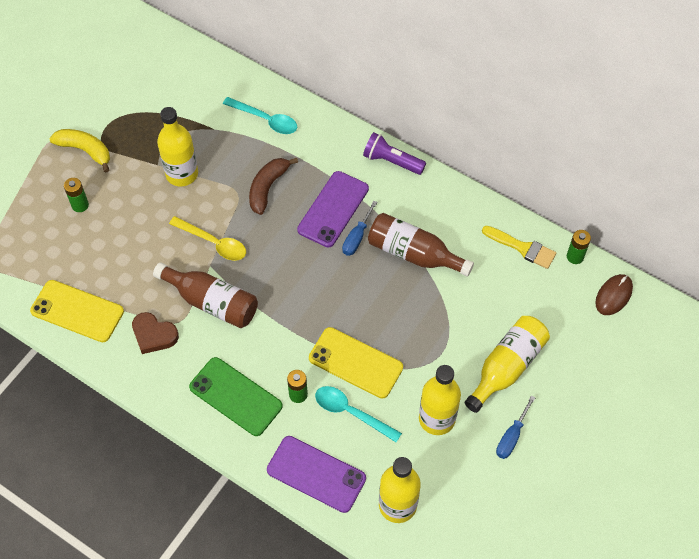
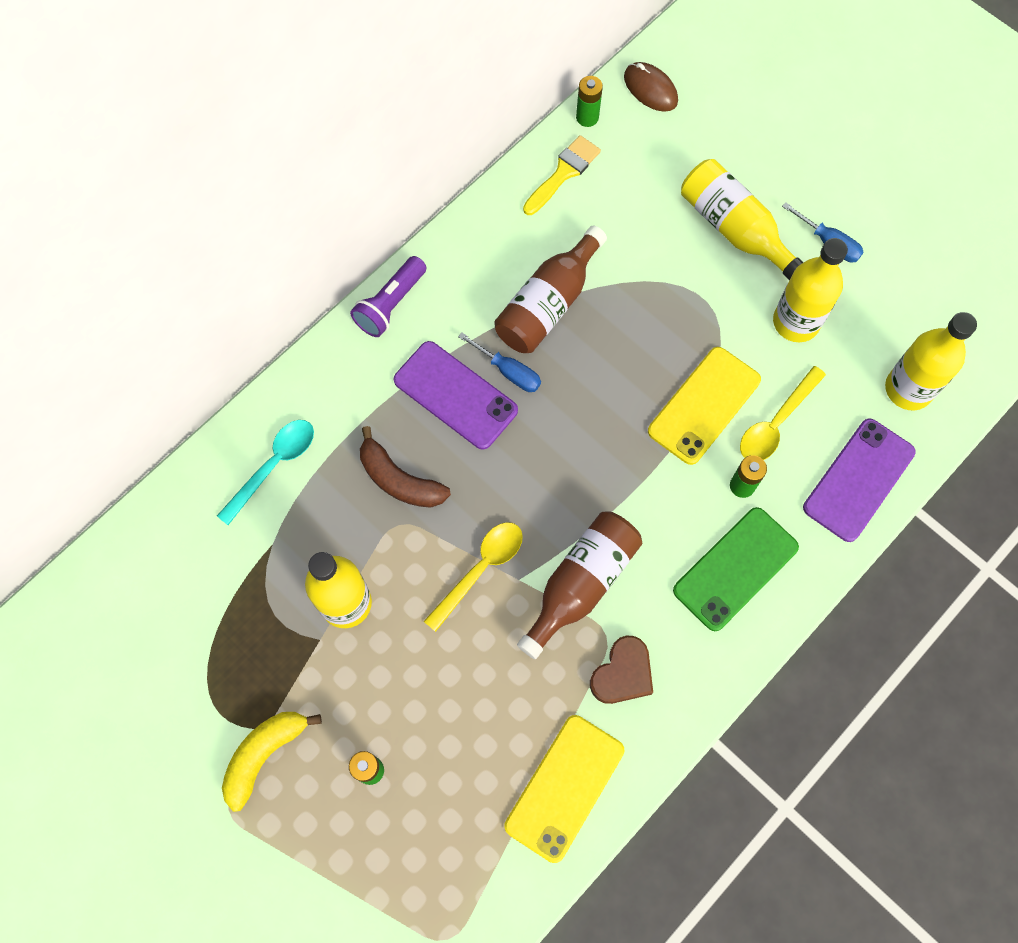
camera: 80 degrees left, 10 degrees up
turquoise spoon [315,386,402,442] -> yellow spoon [740,366,826,460]

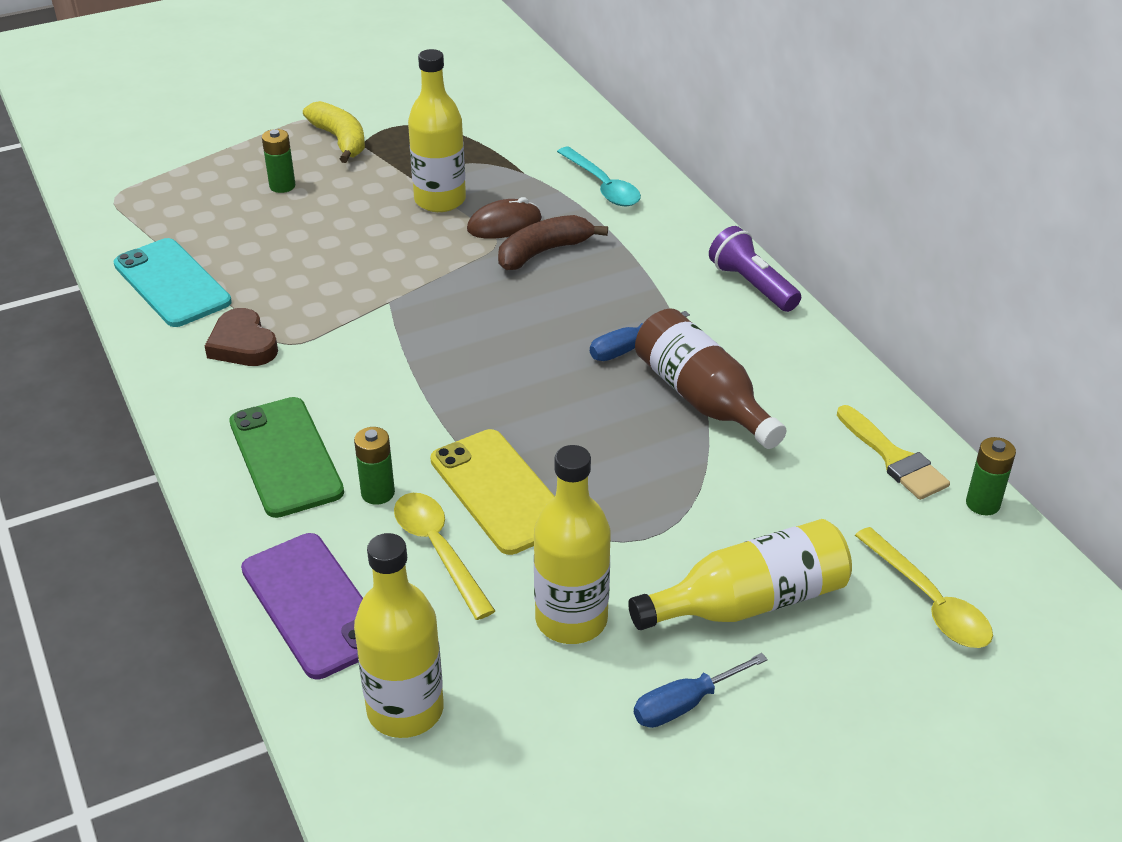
camera: 110 degrees right, 30 degrees down
purple phone [394,341,518,450] -> none
yellow spoon [424,522,523,632] -> yellow spoon moved to [855,527,993,648]
yellow phone [505,715,624,863] -> turquoise phone [114,238,232,327]
brown bottle [517,511,642,659] -> none
brown mouse [624,62,678,112] -> brown mouse moved to [467,197,542,239]

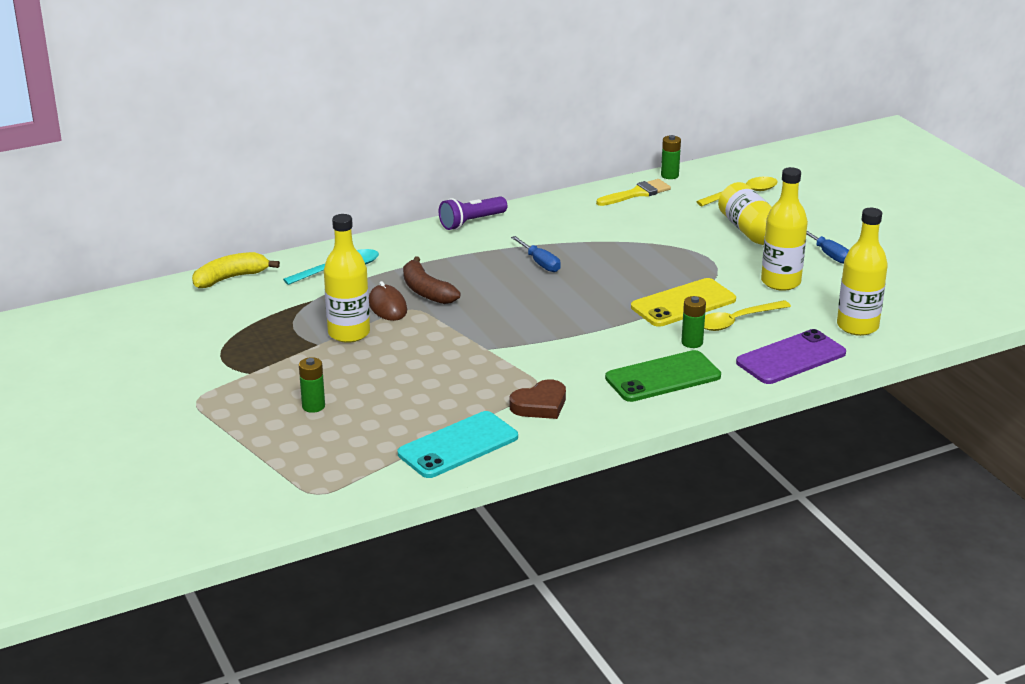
camera: 90 degrees left, 10 degrees down
yellow banana [303,101,365,163] -> yellow banana moved to [192,252,280,288]
brown bottle [635,308,786,449] -> none

